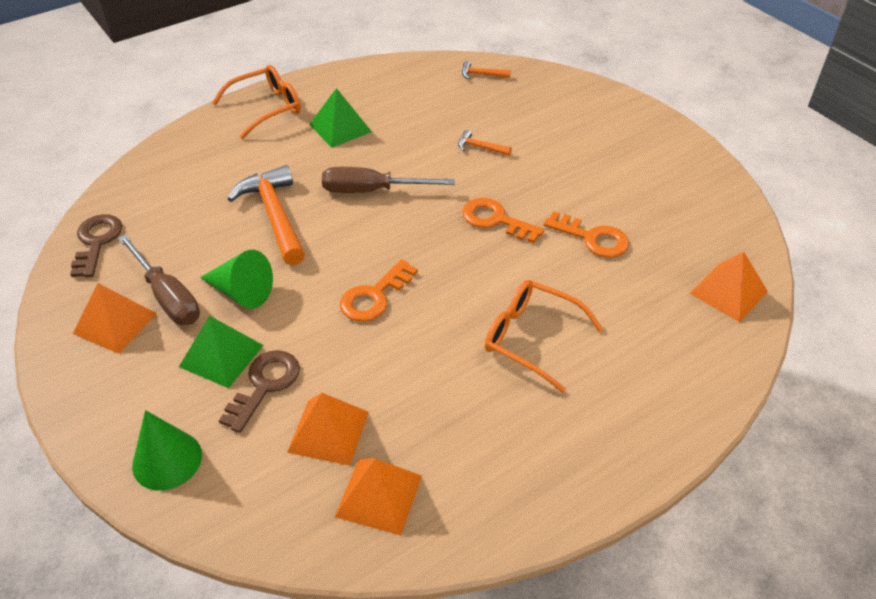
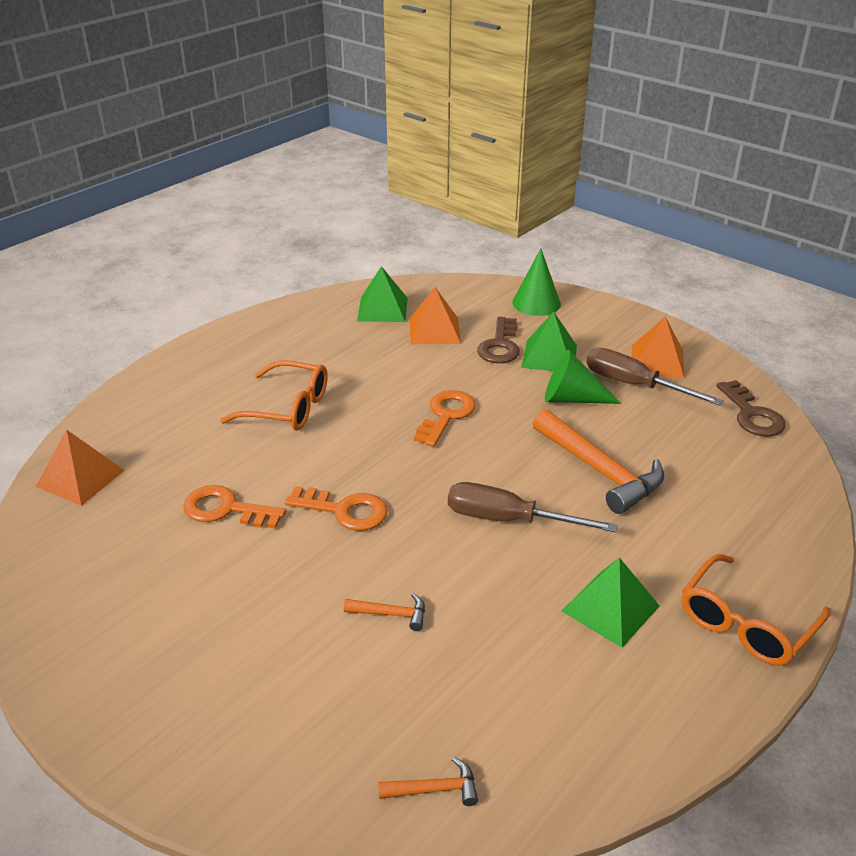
camera: 165 degrees right, 10 degrees down
brown screwdriver [322,167,455,193] -> brown screwdriver turned 150 degrees counterclockwise [448,482,618,532]
orange pyramid [335,458,422,535] -> green pyramid [357,266,408,322]

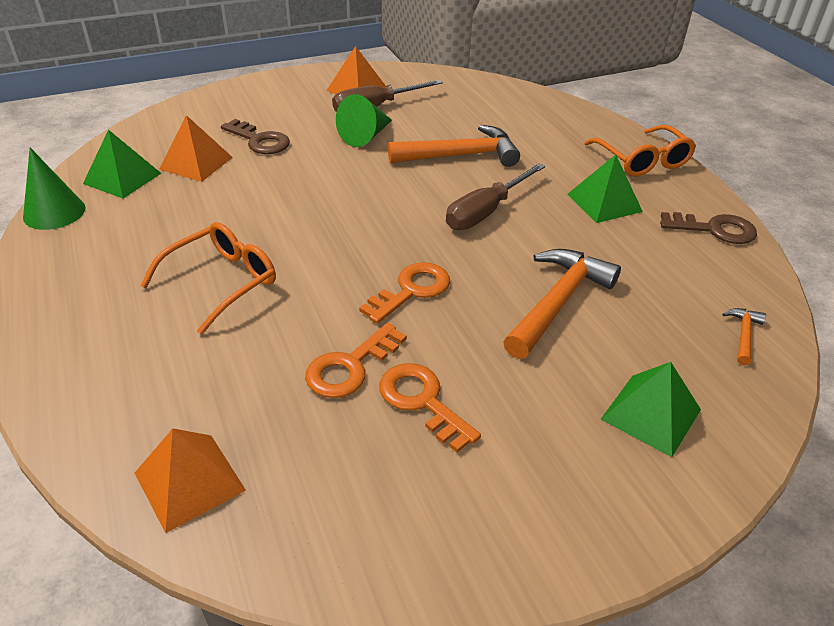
camera: 65 degrees left, 5 degrees up
orange hammer [344,593,425,631] -> orange hammer [503,249,621,359], size x2.20
orange key [414,390,476,447] -> orange key moved to [379,363,481,453]
green cone [512,249,561,316] -> green cone moved to [23,148,86,230]
green pyramid [521,312,577,371] -> green pyramid moved to [601,362,701,457]
brown key [717,380,786,437] -> brown key moved to [660,212,757,244]

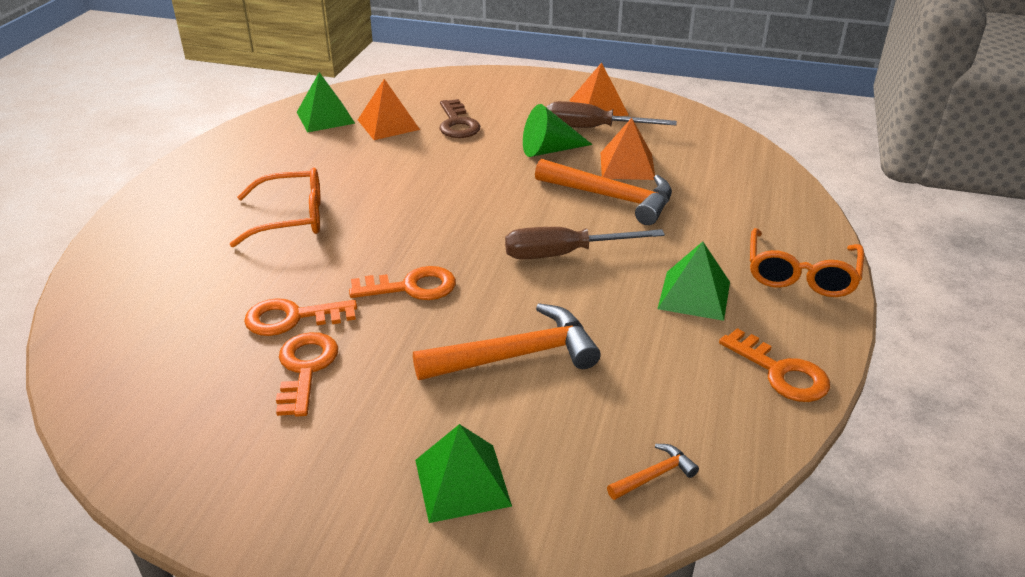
camera: 40 degrees right, 5 degrees down
green cone [23,148,86,230] -> none
orange pyramid [135,429,246,533] -> orange pyramid moved to [601,118,655,180]
brown key [660,212,757,244] -> orange key [719,328,830,402]

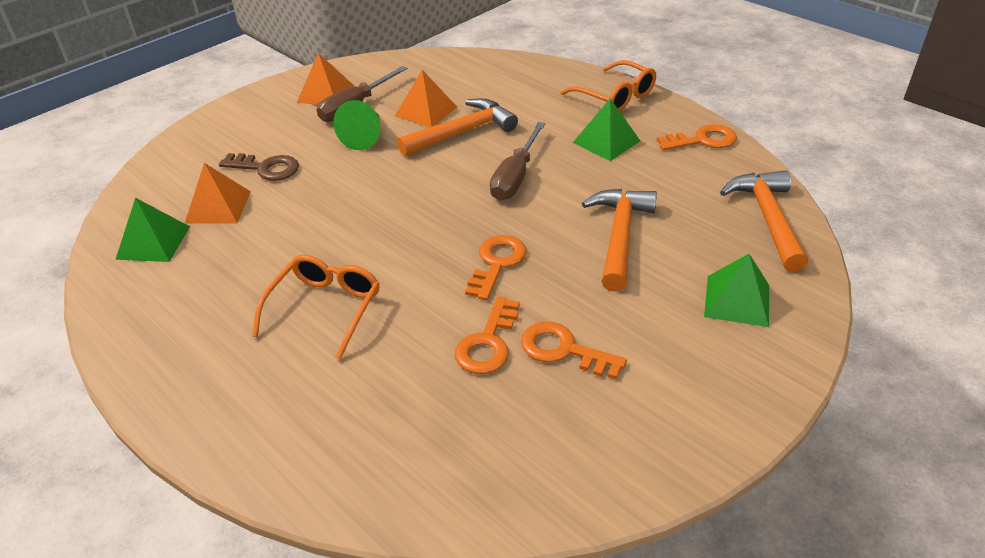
camera: 60 degrees left, 5 degrees up
orange hammer [607,444,699,500] -> orange hammer [720,170,808,272], size x2.20

